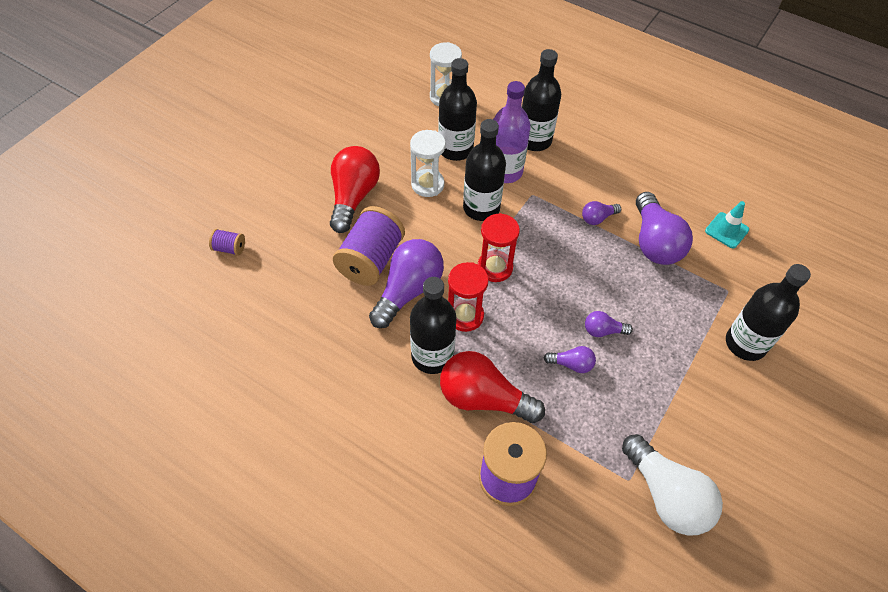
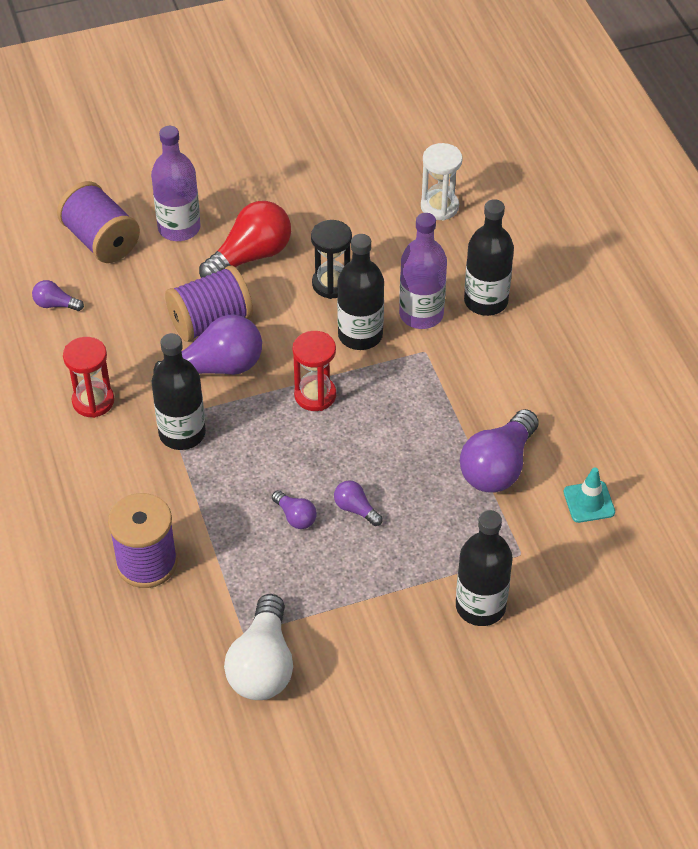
camera: 40 degrees right, 5 degrees down
purple spool [209,229,245,256] -> purple spool [57,181,140,263], size x2.20
white hourglass [410,130,446,197] -> black hourglass [311,220,352,299]
black bottle [438,58,477,161] -> none
red light bulb [440,351,545,423] -> none
red hourglass [448,262,489,332] -> red hourglass moved to [63,337,114,418]
purple light bulb [582,201,621,225] -> purple light bulb moved to [32,280,84,311]
none -> purple bottle [151,126,200,241]

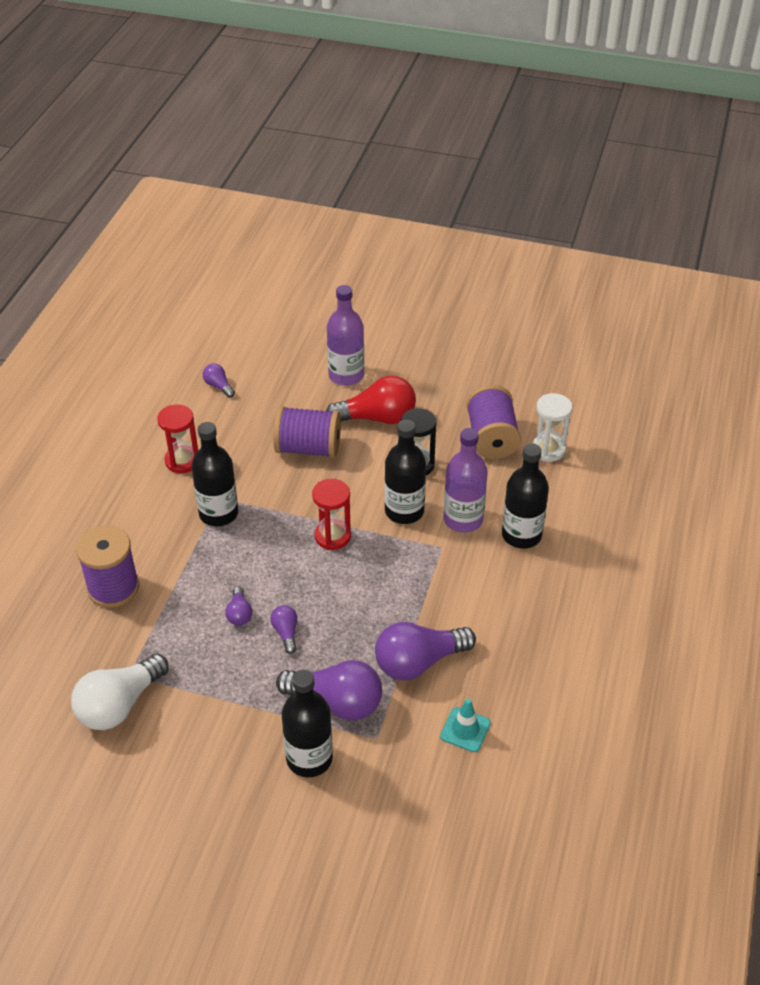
camera: 35 degrees right, 5 degrees down
purple spool [57,181,140,263] -> purple spool moved to [466,385,521,459]
purple light bulb [153,315,262,375] -> purple light bulb moved to [276,660,382,721]

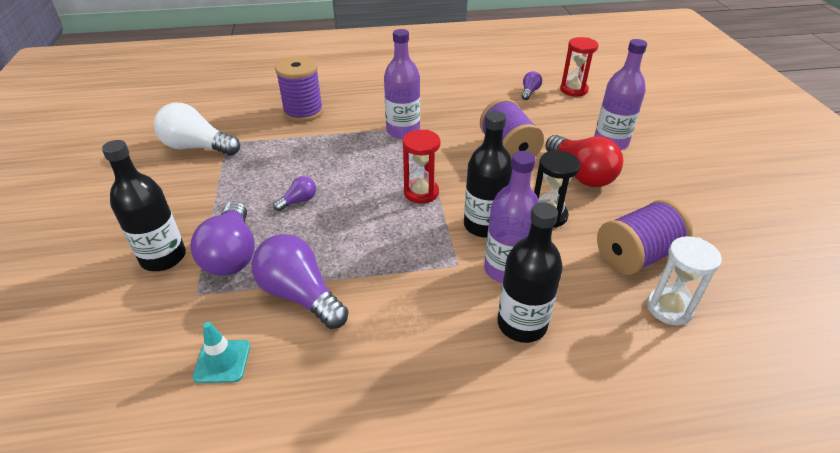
camera: 65 degrees right, 5 degrees down
red hourglass [157,404,198,473] -> red hourglass moved to [560,37,598,97]
black bottle [191,422,238,526] -> purple bottle [384,29,420,139]
purple light bulb [225,587,252,626] -> none

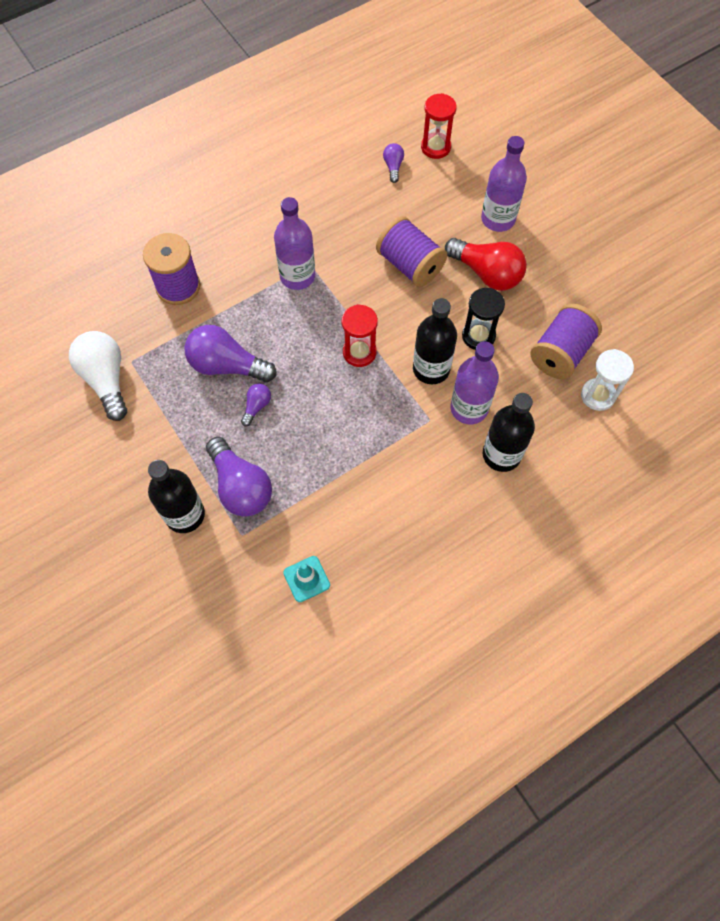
camera: 25 degrees left, 25 degrees up
white light bulb [154,103,240,155] -> white light bulb turned 75 degrees clockwise [69,331,127,421]
purple light bulb [252,234,348,329] -> purple light bulb moved to [184,325,277,382]

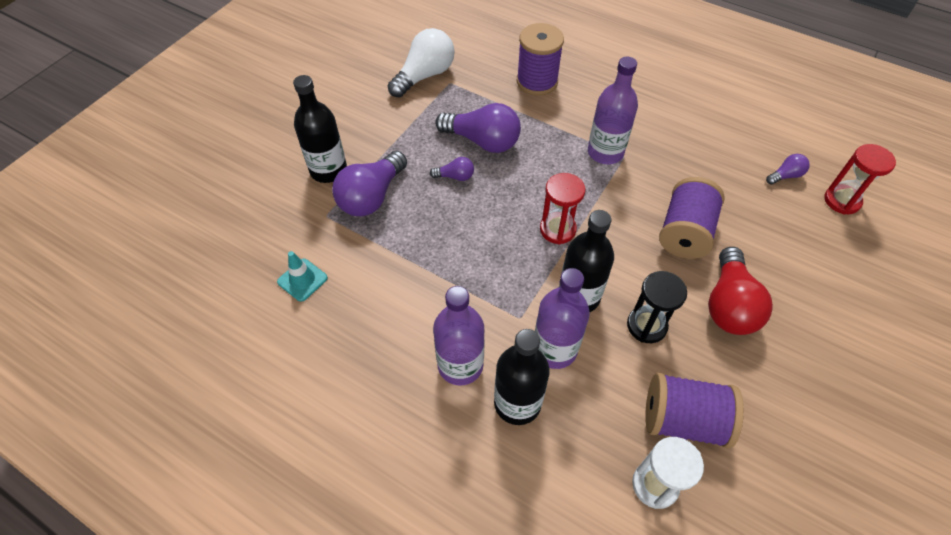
camera: 65 degrees right, 10 degrees down
purple light bulb [184,325,277,382] -> purple light bulb turned 120 degrees clockwise [435,103,521,153]
purple bottle [481,136,527,232] -> purple bottle moved to [433,286,485,386]

